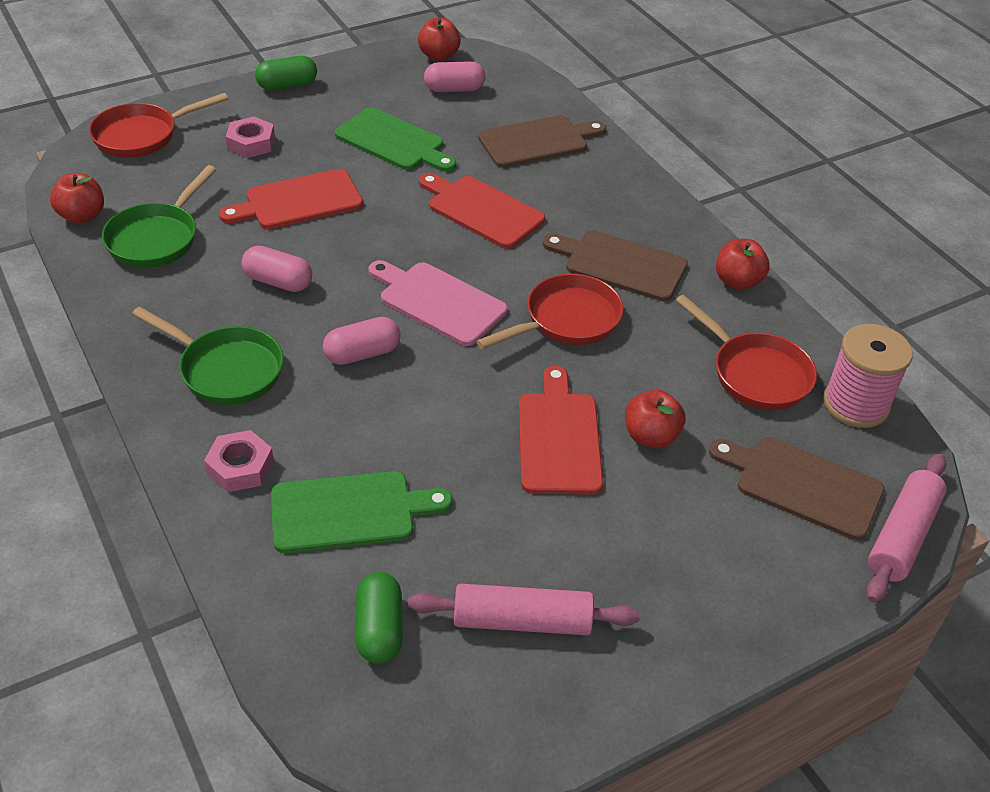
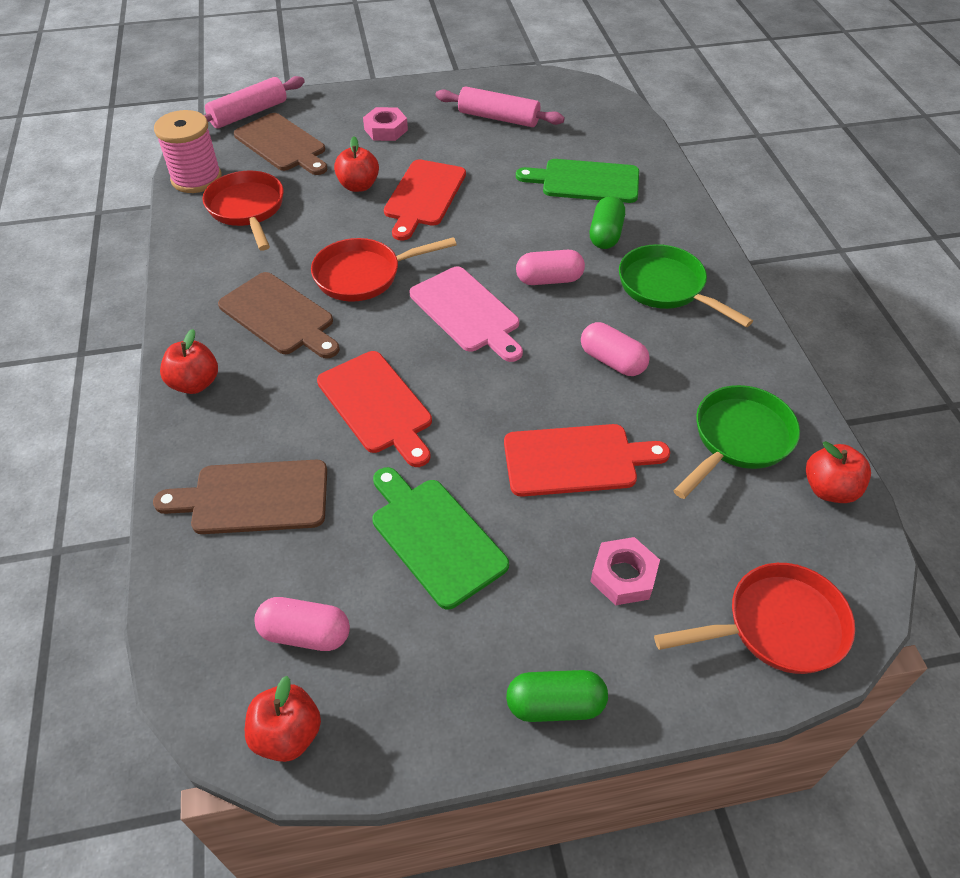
camera: 160 degrees left, 5 degrees up
pink nut [204,430,274,492] -> pink nut moved to [363,107,408,141]
green capsule [356,572,403,663] -> green capsule moved to [590,196,625,249]
red apple [716,239,769,290] -> red apple moved to [160,329,218,394]

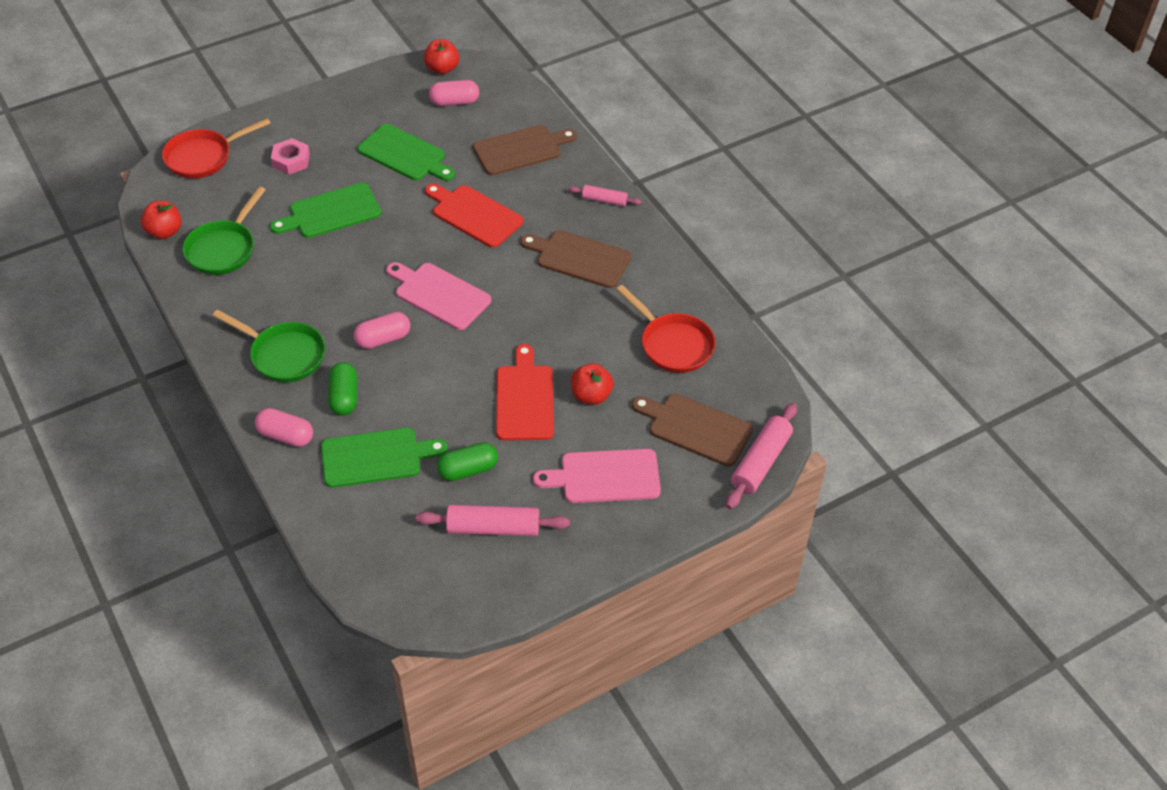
camera: 160 degrees right, 0 degrees up
pink spool [154,110,222,193] -> none
red apple [160,329,218,394] -> pink rolling pin [568,185,641,206]
red pan [311,237,457,302] -> none
pink nut [363,107,408,141] -> pink cutting board [533,449,661,503]
red cutting board [504,424,670,497] -> green cutting board [270,183,381,238]
green capsule [506,670,608,722] -> green capsule moved to [437,442,498,481]
pink capsule [581,322,650,376] -> pink capsule moved to [255,408,313,447]

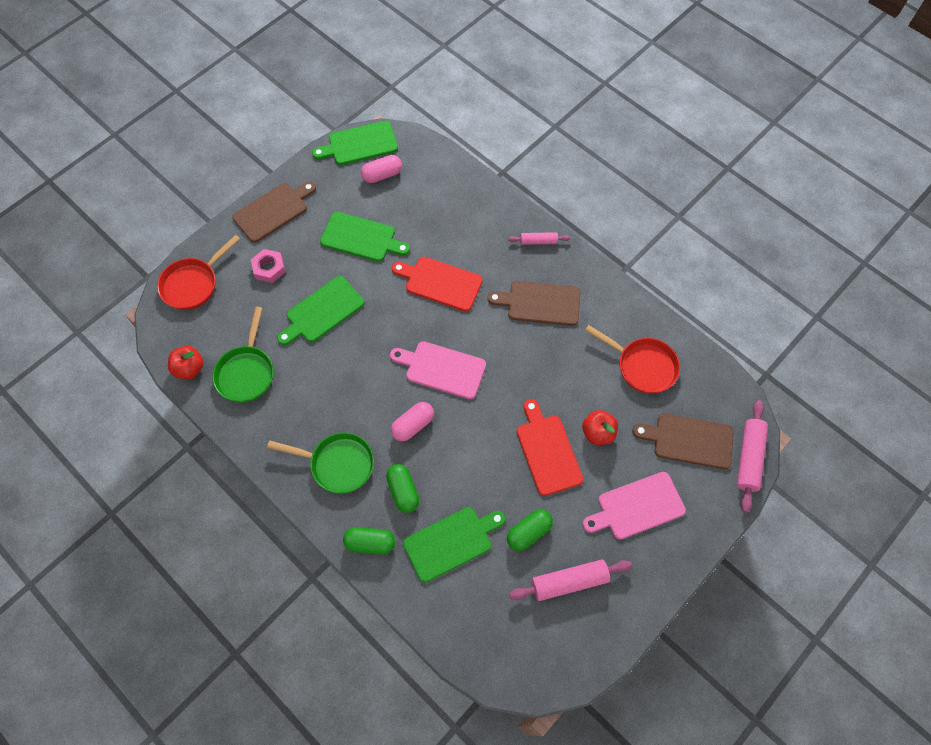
camera: 15 degrees left, 15 degrees up
pink capsule [255,408,313,447] -> green capsule [343,527,395,555]
red apple [424,39,459,74] -> green cutting board [312,121,398,165]
brown cutting board [473,125,577,175] -> brown cutting board moved to [233,181,316,243]

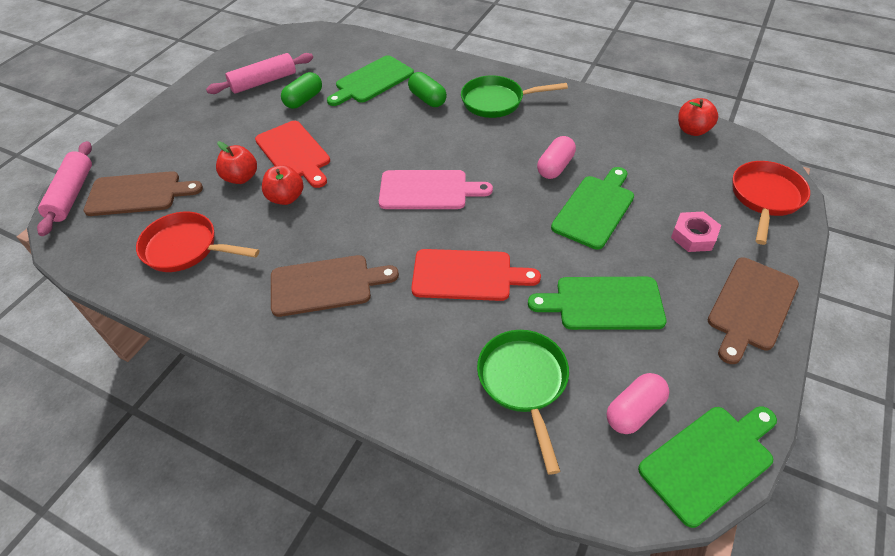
camera: 165 degrees right, 15 degrees down
green pan [213,307,274,403] -> green pan moved to [477,330,569,475]
green capsule [343,527,395,555] -> none
pink capsule [391,402,434,441] -> pink capsule moved to [537,136,576,179]
pink rolling pin [508,232,570,245] -> none
pink cutting board [583,472,686,540] -> none
none -> red apple [262,165,304,205]

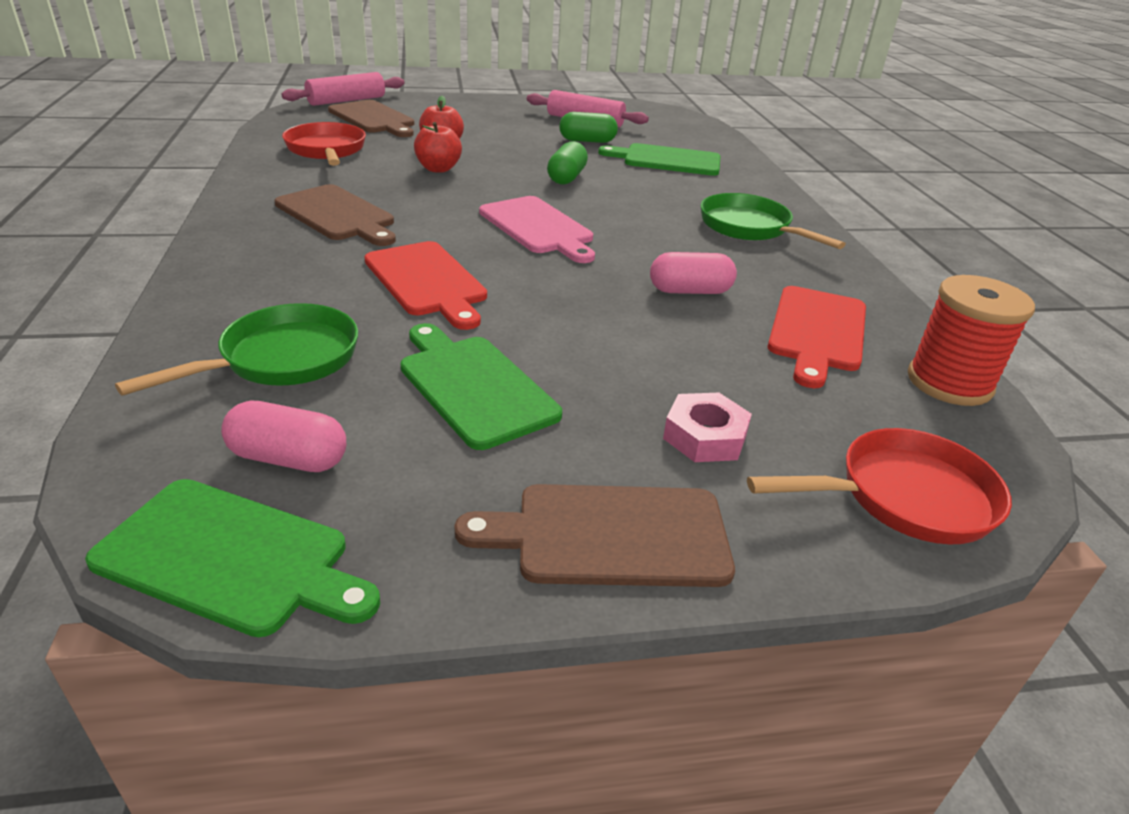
camera: 50 degrees right, 15 degrees down
red cutting board [255,121,330,188] -> red cutting board moved to [768,286,866,388]
green capsule [408,72,447,107] -> green capsule moved to [547,141,588,184]
green cutting board [551,167,634,250] -> none
red apple [678,98,718,136] -> red spool [908,275,1035,406]

